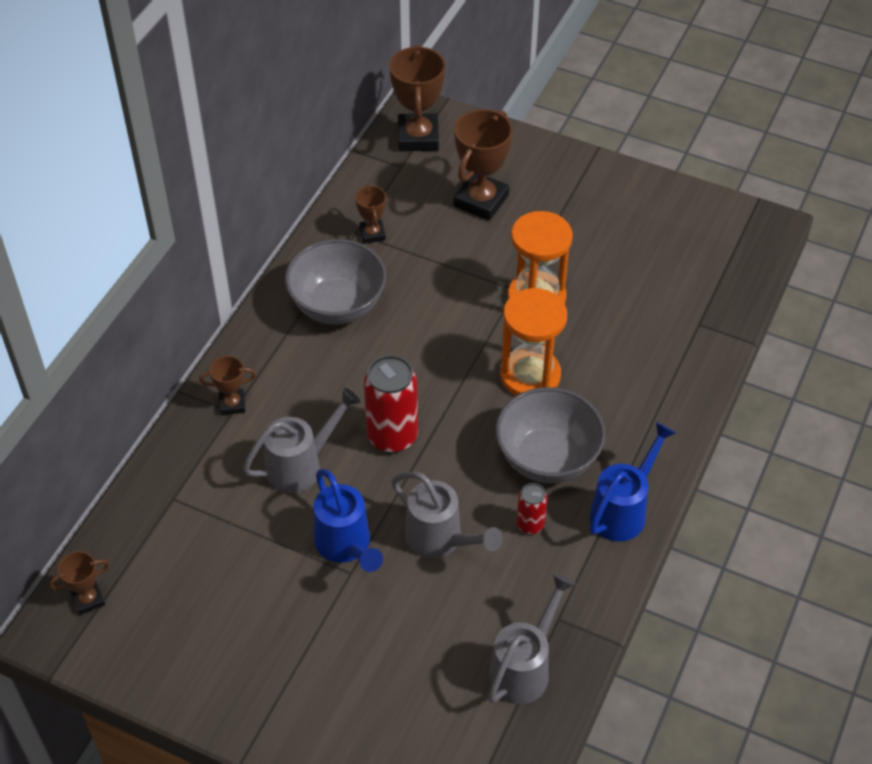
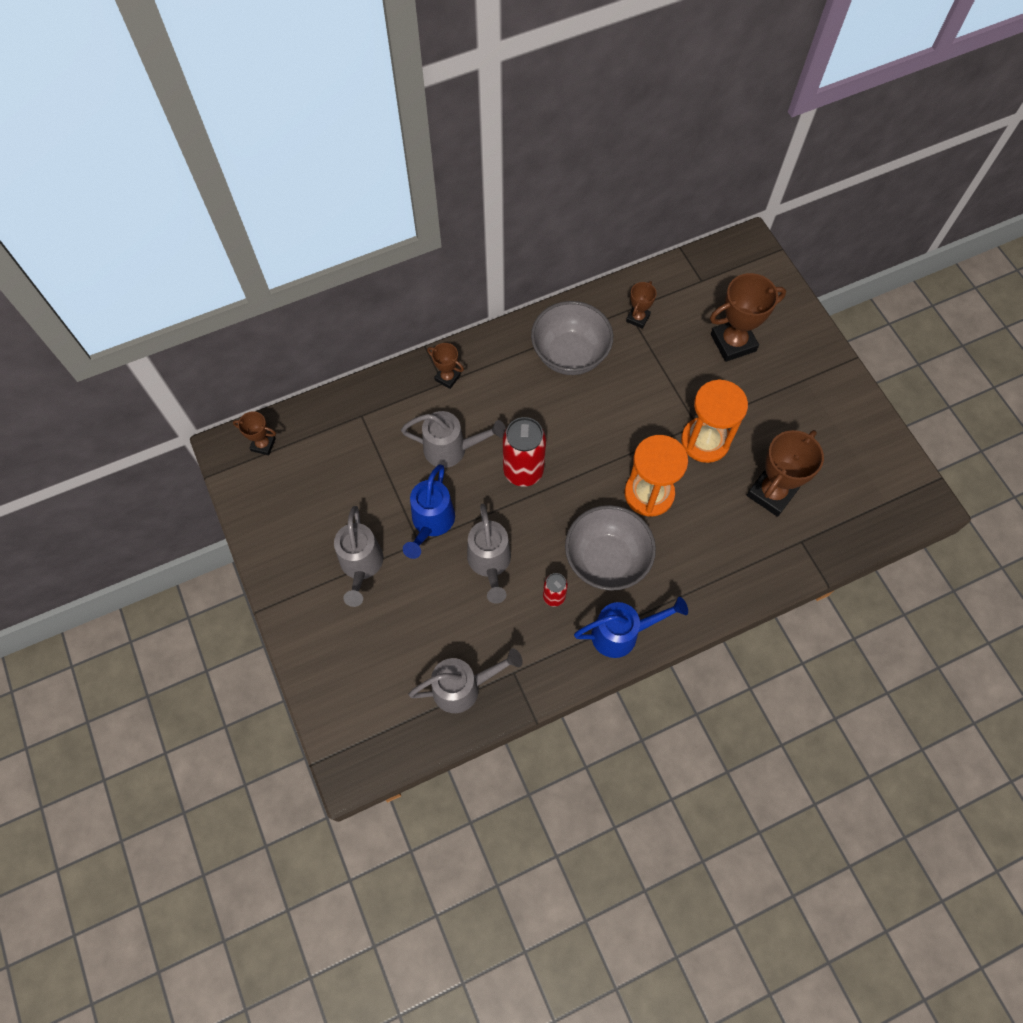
camera: 40 degrees right, 15 degrees up
brown trophy [389,45,446,151] -> brown trophy moved to [747,430,824,517]
none -> grey watering can [334,506,383,607]

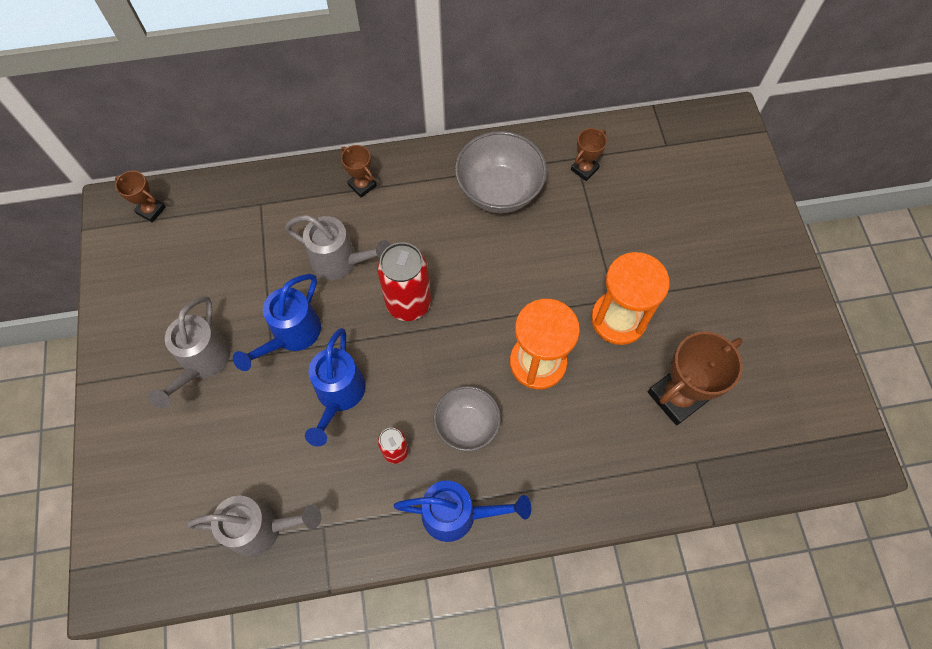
camera: 15 degrees right, 0 degrees up
grey watering can [467,504,511,604] -> blue watering can [305,328,366,446]
grey bowl [565,505,656,591] -> grey bowl [434,386,501,451], size x0.65
brown trophy [710,273,786,362] -> none

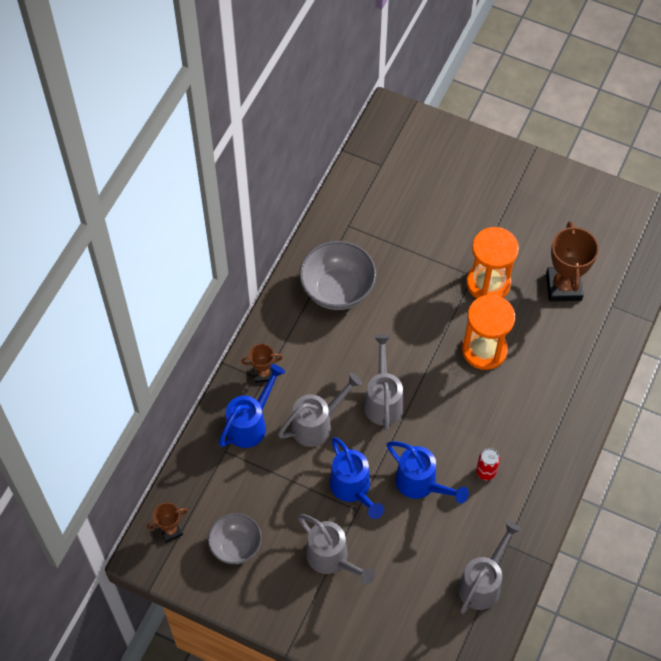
camera: 55 degrees left, 5 degrees down
red can [377,242,431,321] -> grey watering can [364,335,403,431]
blue watering can [394,480,531,542] -> blue watering can moved to [219,364,285,448]
grey bowl [434,386,501,451] -> grey bowl moved to [208,513,262,564]
brown trophy [571,128,607,181] -> none

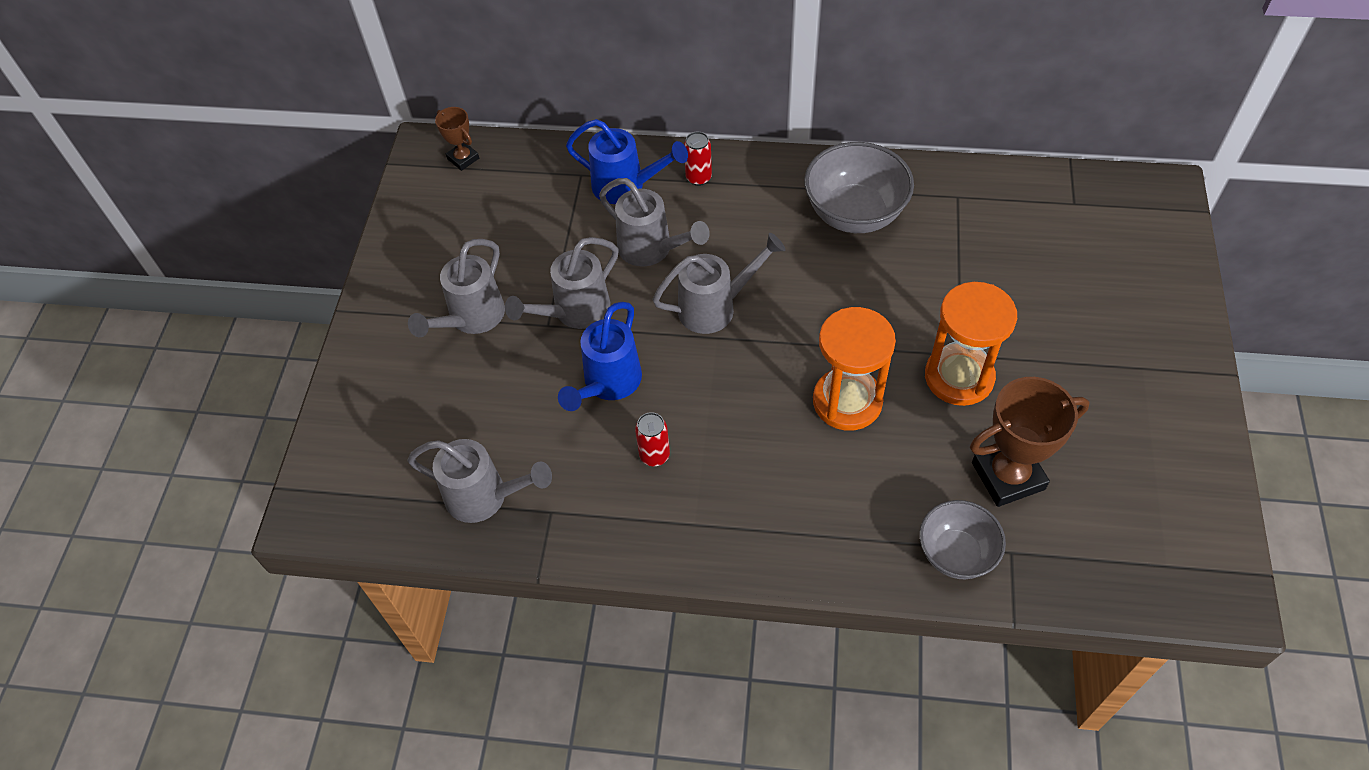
camera: 75 degrees right, 5 degrees down
grey bowl [208,513,262,564] -> grey bowl moved to [919,500,1006,579]
brown trophy [241,344,283,383] -> red can [684,132,712,186]
blue watering can [330,437,384,519] -> grey watering can [505,237,619,329]

